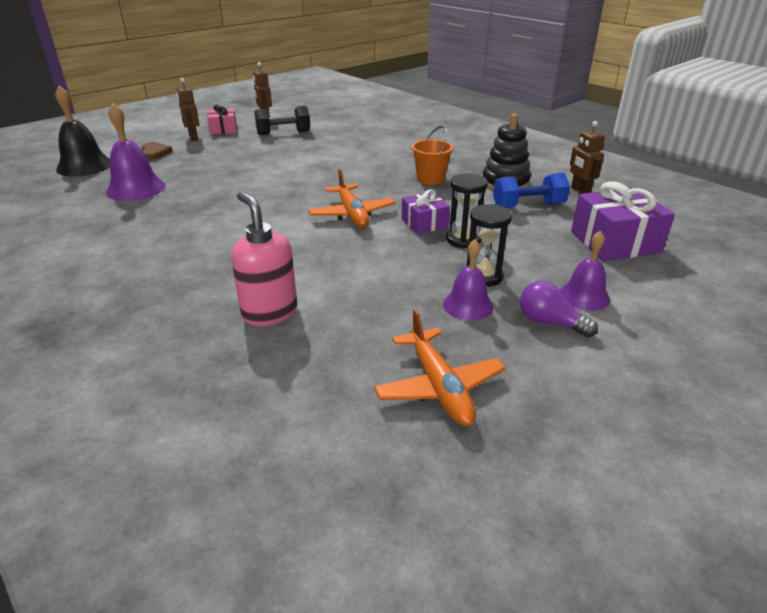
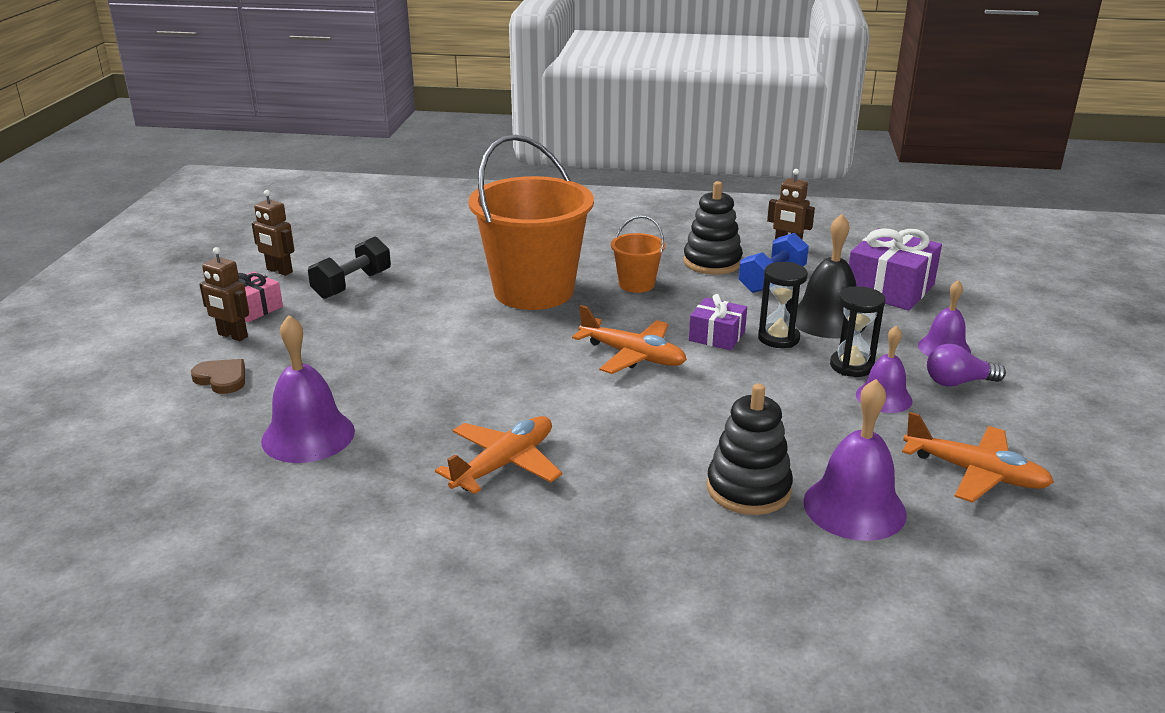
camera: 40 degrees left, 5 degrees down
black bell [55,86,110,177] -> black bell moved to [796,214,866,338]
pink soap dispenser [231,191,297,326] -> black stacking toy [707,384,793,515]
none -> orange plane [435,416,562,494]
none -> orange bucket [469,135,594,310]
none -> purple bell [803,379,907,541]

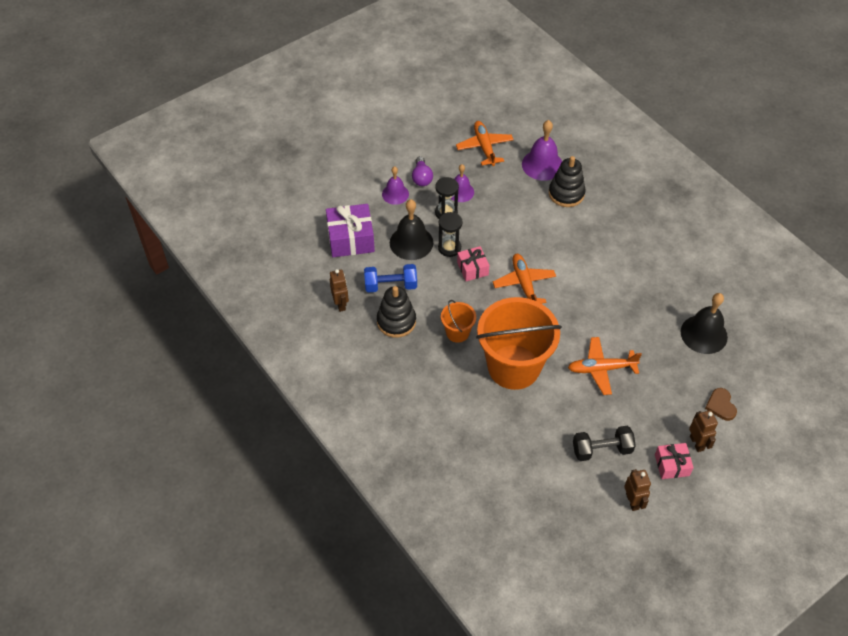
camera: 135 degrees left, 25 degrees up
purple bell [261,315,355,463] -> black bell [681,293,728,354]
orange plane [435,416,562,494] -> orange plane moved to [568,337,642,395]
purple gift [689,294,747,350] -> pink gift [457,246,489,281]
purple light bulb [927,344,1006,387] -> purple light bulb turned 45 degrees clockwise [412,156,433,186]

